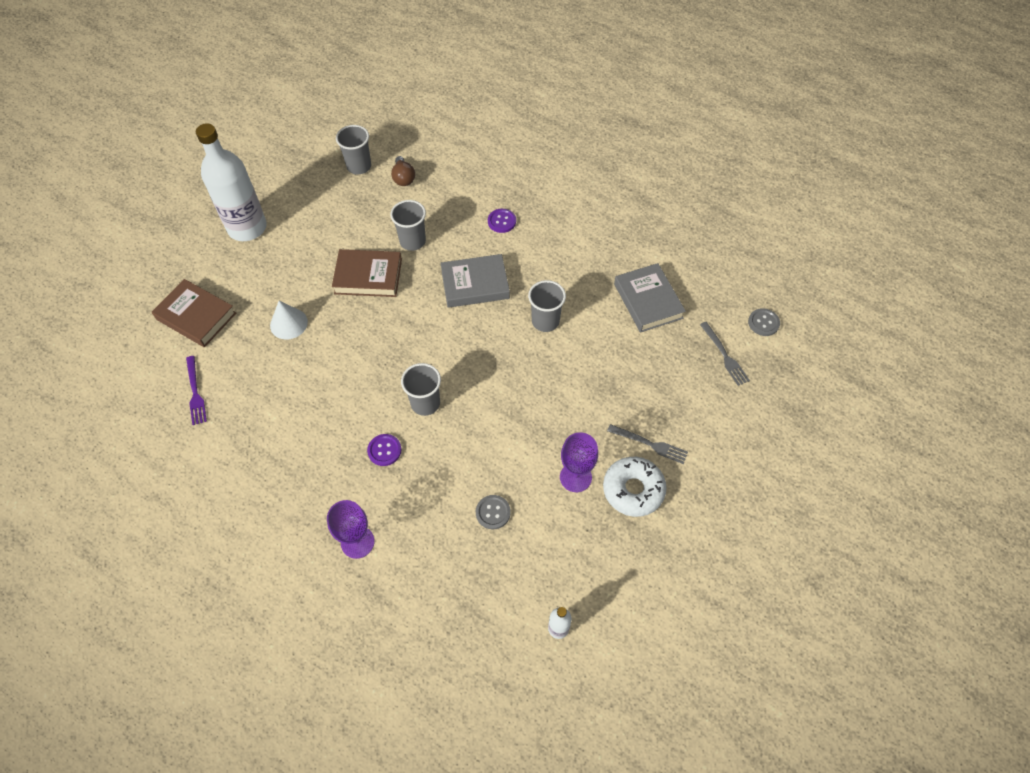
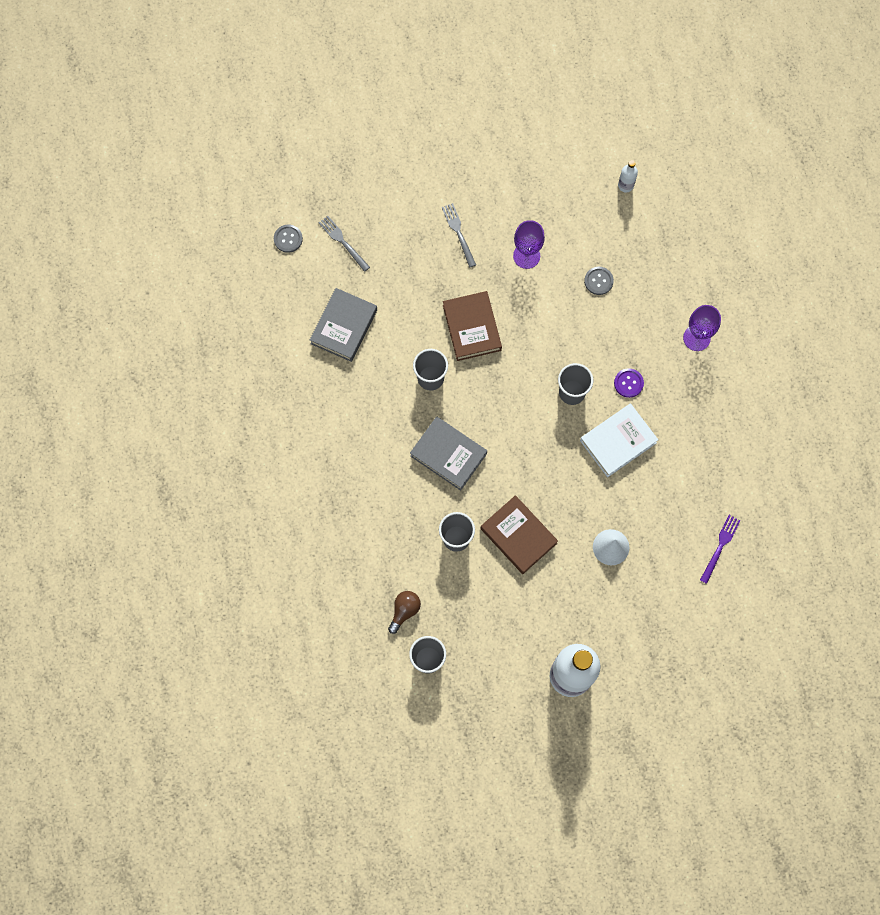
camera: 135 degrees left, 15 degrees up
brown book [152,279,236,347] -> brown book moved to [443,291,502,361]
purple button [488,209,516,233] -> none
white donut [603,457,667,517] -> none
grey fork [700,322,750,386] -> grey fork turned 60 degrees counterclockwise [318,216,370,272]
none -> white book [580,404,658,477]

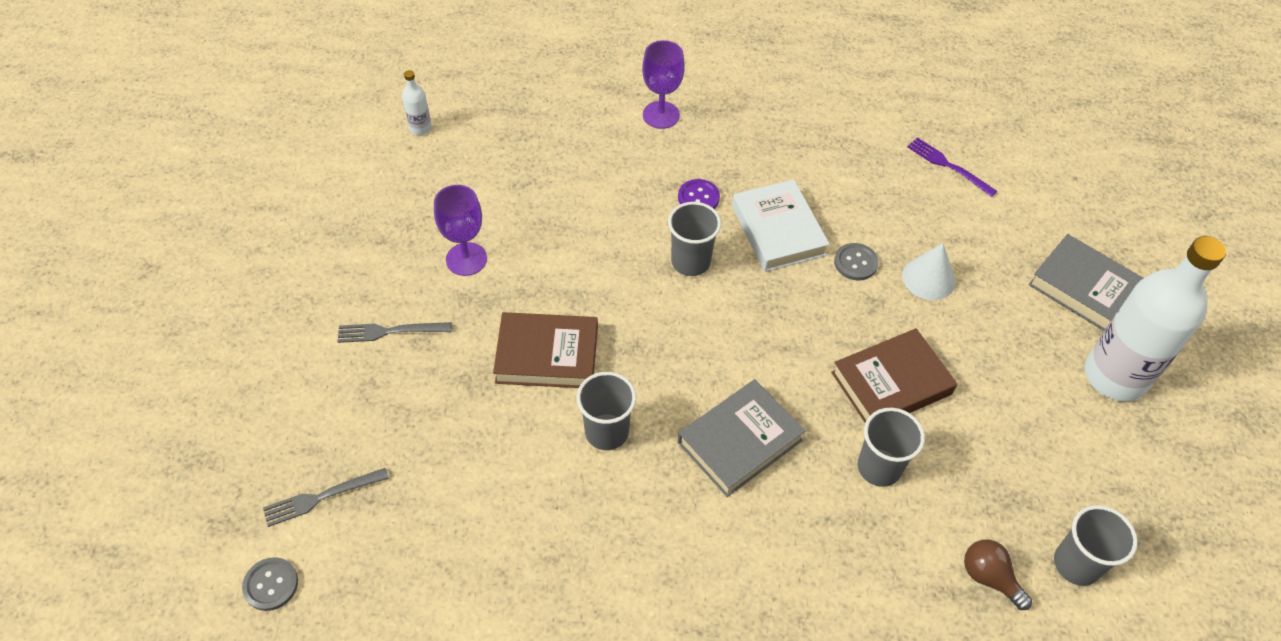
camera: 75 degrees left, 20 degrees down
grey book [310,288,377,362] -> grey book moved to [1029,234,1143,331]
grey button [584,267,614,295] -> grey button moved to [834,243,879,280]

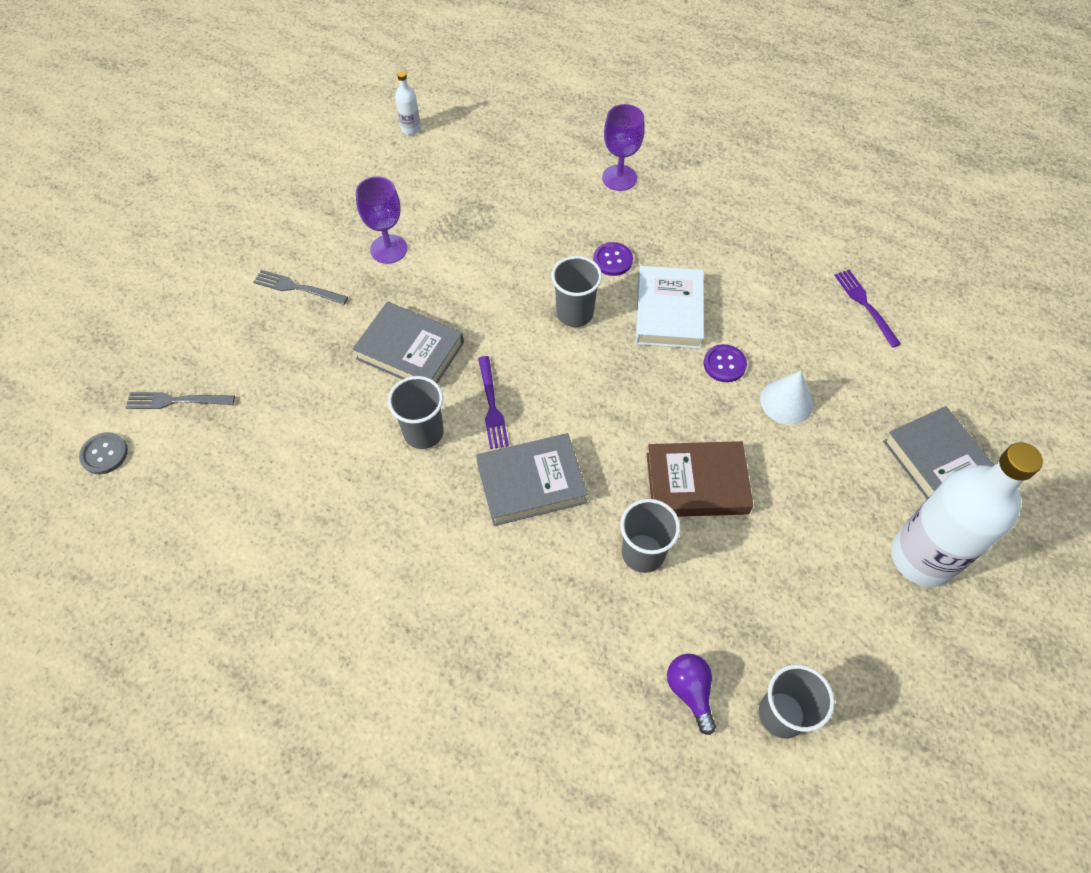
camera: 25 degrees right, 5 degrees up
brown book [493,312,598,388] -> grey book [353,302,464,383]
grey button [834,243,879,280] -> purple button [704,344,747,382]
brown light bulb [964,540,1032,610] -> purple light bulb [667,654,716,735]
none -> purple fork [478,356,509,449]

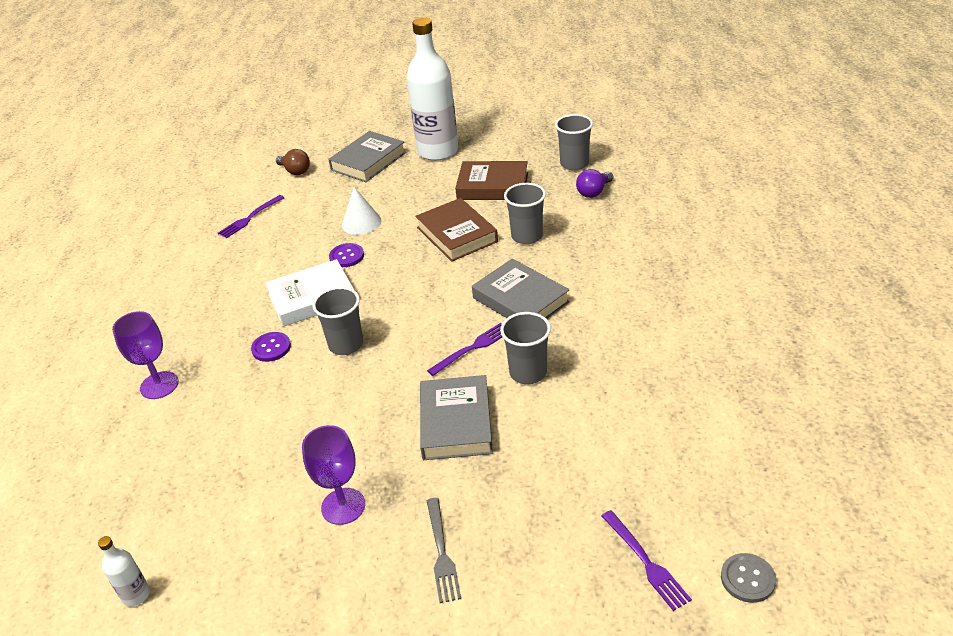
camera: 115 degrees left, 20 degrees down
grey fork [126,392,235,409] -> purple fork [602,510,692,611]
none -> brown light bulb [276,149,310,175]
none -> brown book [455,161,528,200]

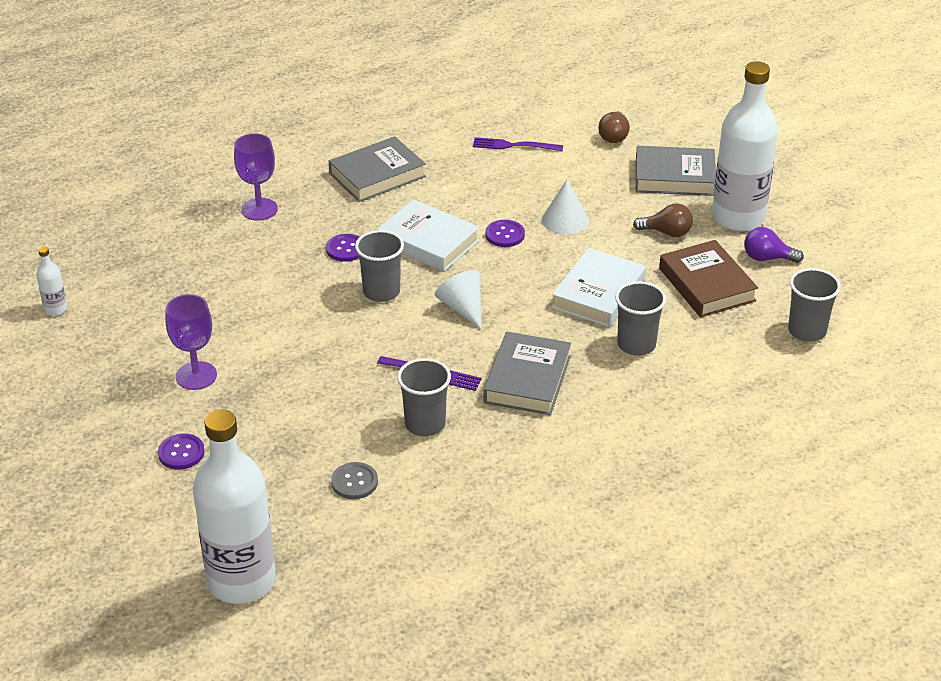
camera: 55 degrees right, 0 degrees up
brown book [415,198,498,262] -> white book [551,248,646,327]
grey book [420,375,493,460] -> grey book moved to [329,136,426,202]
grey fork [427,498,461,603] -> purple button [158,434,205,469]
purple light bulb [576,169,613,198] -> purple light bulb moved to [744,227,804,263]
purple fork [602,510,692,611] -> white bottle [193,410,276,604]
grey button [721,553,776,603] -> grey button moved to [331,462,378,499]
none -> white cone [435,270,481,329]
none -> brown light bulb [633,203,693,237]

